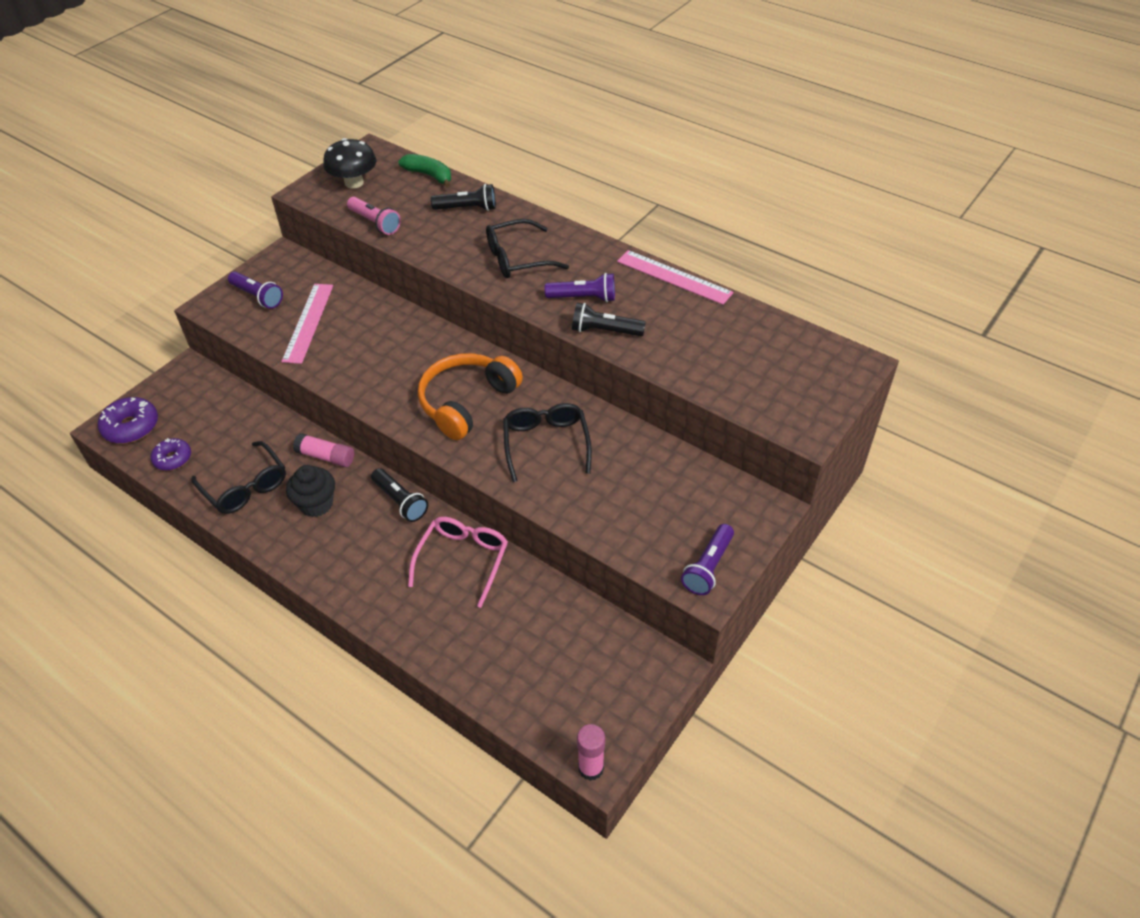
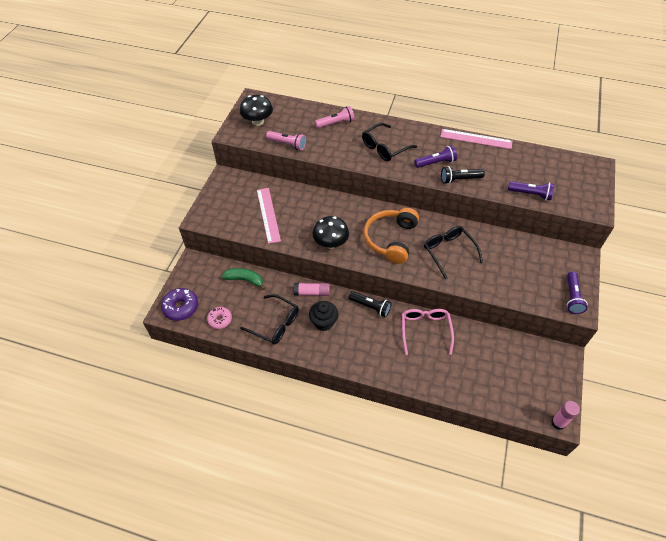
camera: 20 degrees left, 5 degrees up
purple donut [151,438,191,471] -> pink donut [207,307,232,329]
purple flashlight [228,272,283,309] -> purple flashlight moved to [508,181,554,200]
green banana [398,154,451,188] -> green banana moved to [222,268,265,290]
black flashlight [431,184,496,211] -> pink flashlight [315,106,354,128]
none -> black mushroom [312,216,349,249]

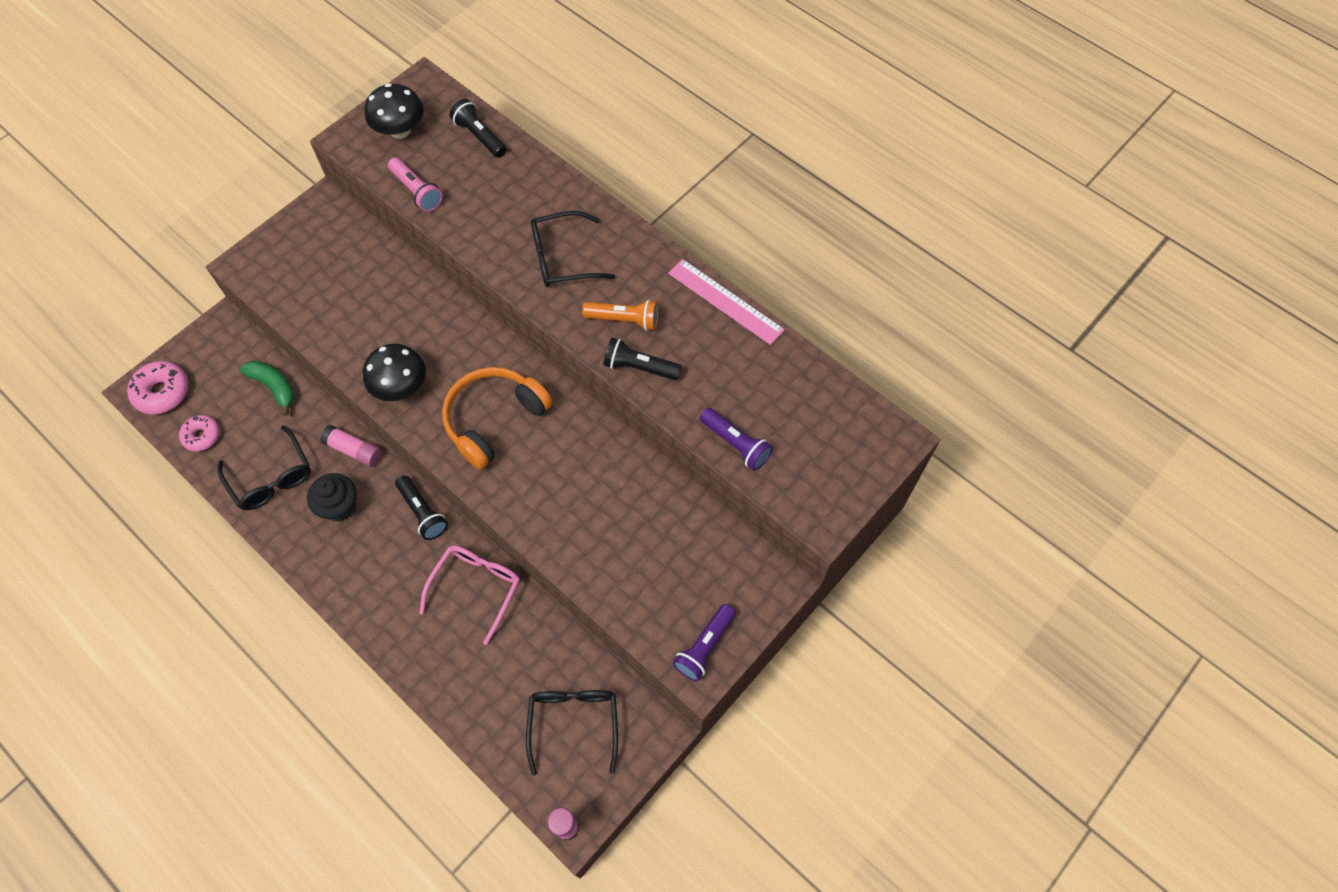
camera: 25 degrees right, 10 degrees up
purple donut [161,288,198,321] -> pink donut [127,361,189,415]
pink ruler [257,188,281,244] -> none
pink flashlight [315,106,354,128] -> none
purple flashlight [414,145,457,168] -> orange flashlight [582,300,658,331]
black glasses [424,226,483,279] -> black glasses moved to [526,690,618,776]
none -> black flashlight [449,99,506,158]

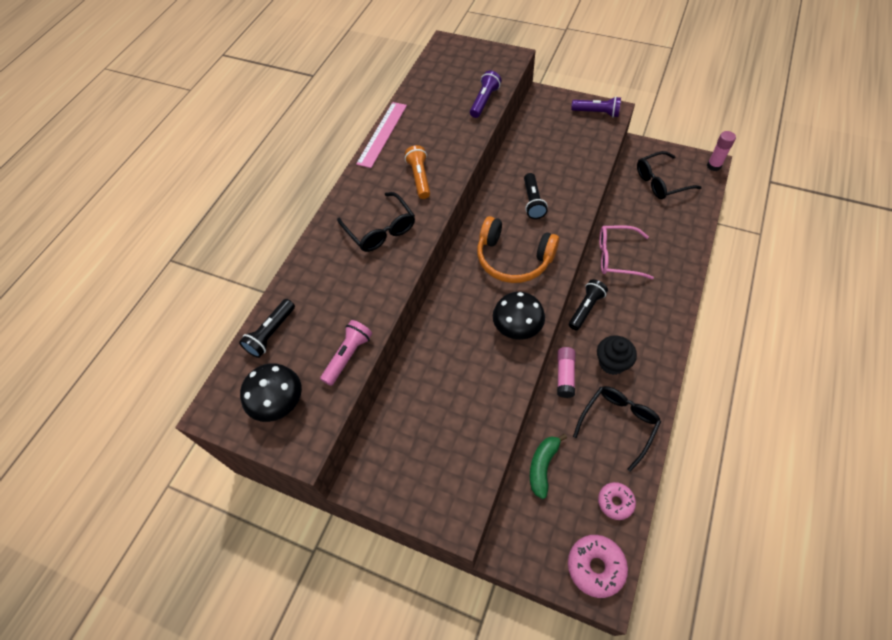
camera: 105 degrees left, 5 degrees down
black flashlight [604,338,682,380] -> black flashlight moved to [524,173,548,219]

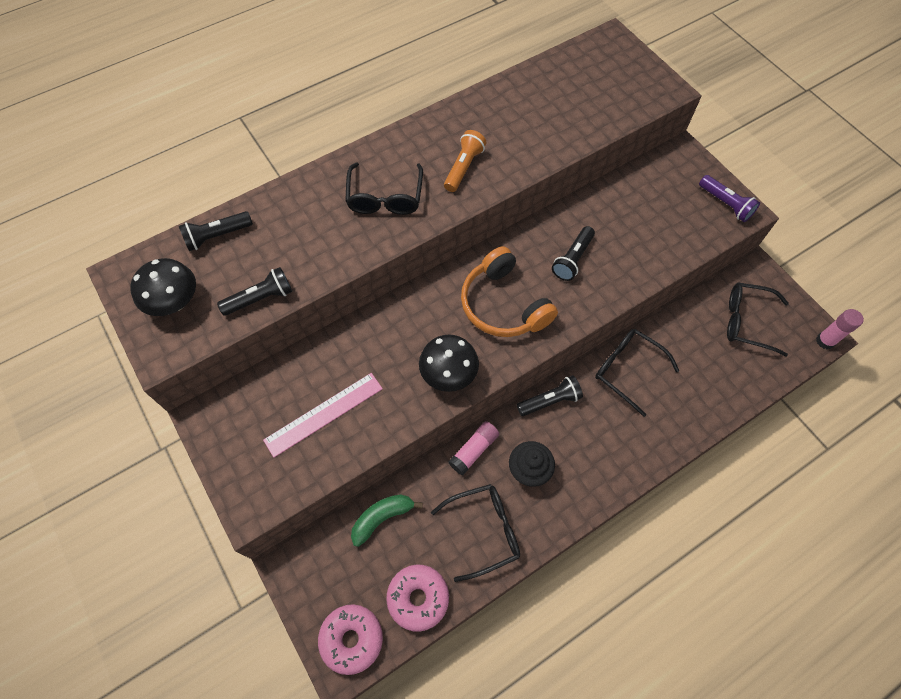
camera: 30 degrees right, 5 degrees up
pink flashlight [320,320,372,386] -> black flashlight [217,267,292,316]
pink ruler [356,102,407,168] -> pink ruler moved to [263,373,383,458]
purple flashlight [470,71,502,118] -> none
pink donut [598,482,636,520] -> pink donut [386,565,449,632], size x1.51
pink glasses [599,226,654,279] -> black glasses [595,329,679,417]

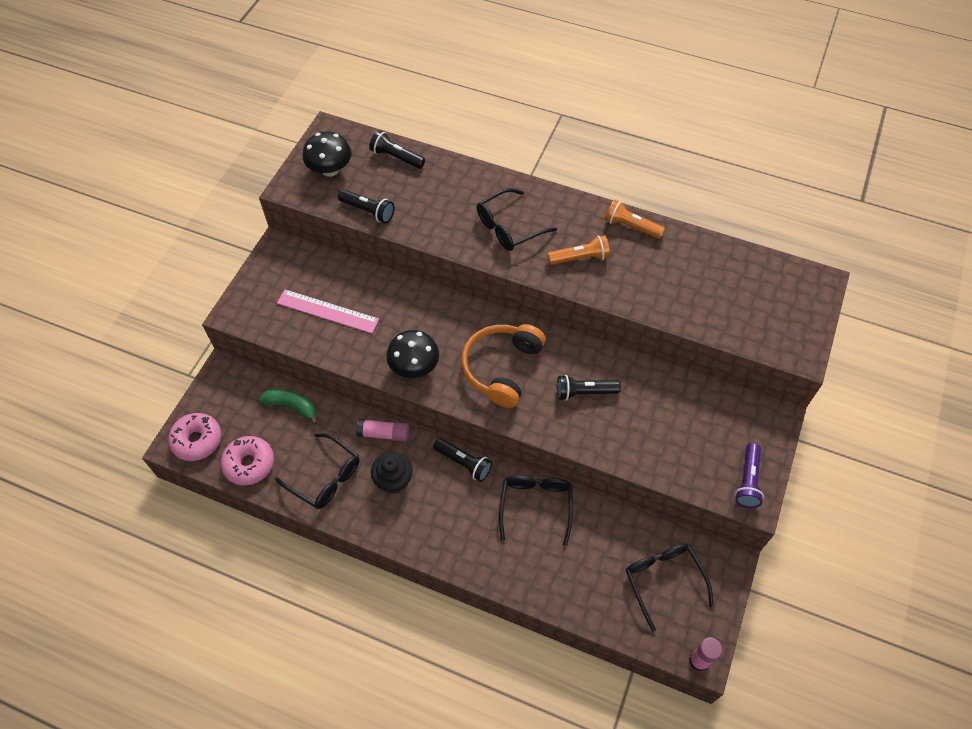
camera: 55 degrees right, 5 degrees down
none -> orange flashlight [605,199,665,239]

